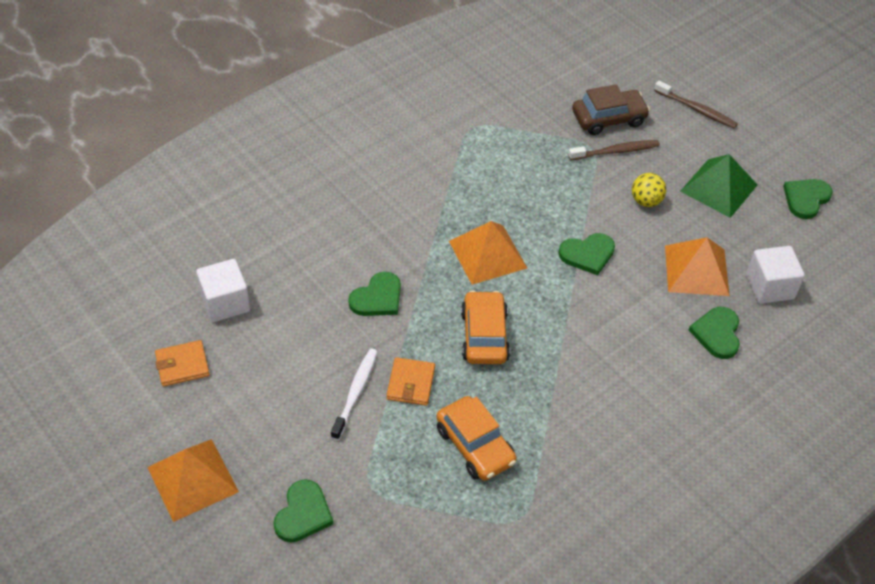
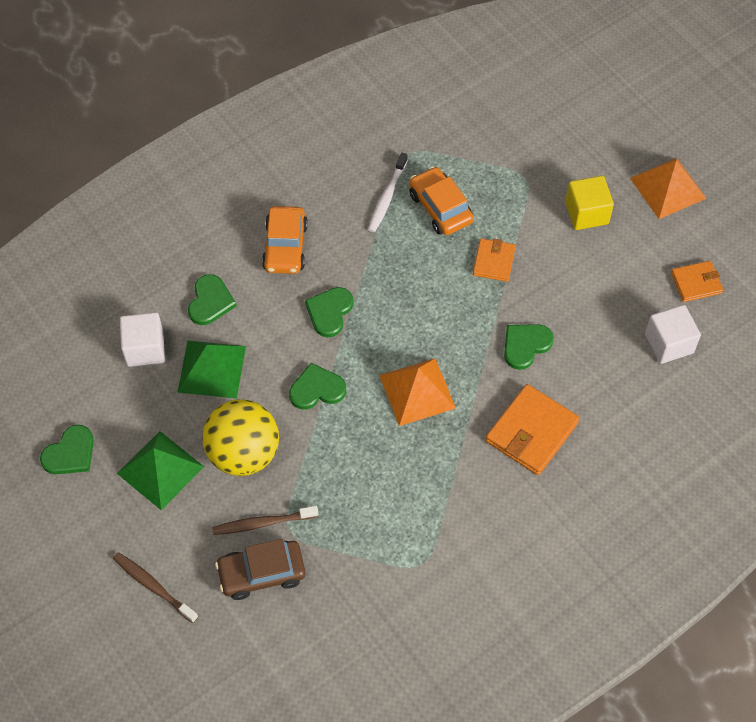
camera: 175 degrees left, 10 degrees up
green heart [273,479,334,542] -> green heart moved to [305,287,354,337]
white toothbrush [331,349,378,440] -> white toothbrush moved to [368,153,408,232]
orange car [461,290,510,364] -> orange car moved to [262,206,308,274]
yellow ball [632,173,666,207] -> yellow ball [202,399,279,476], size x2.08
orange pyramid [665,237,730,296] -> green pyramid [177,341,246,398]
none -> orange wallet [485,384,580,475]
none -> yellow cube [565,176,614,230]

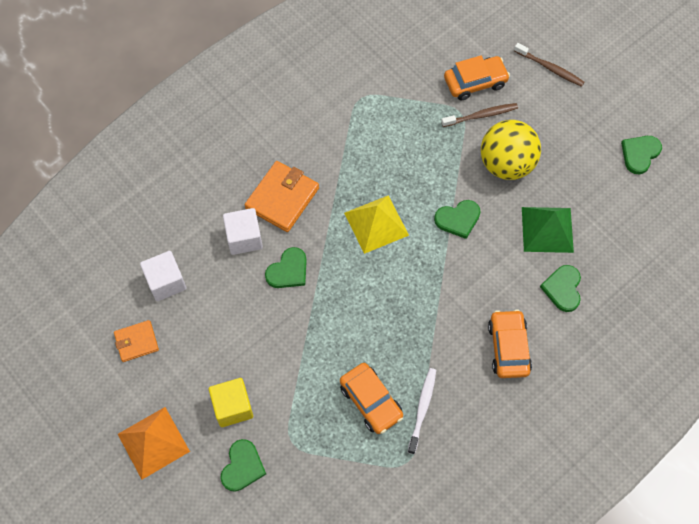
camera: 175 degrees right, 5 degrees up
green pyramid [117,431,204,510] -> none
white cube [120,312,165,367] -> white cube moved to [223,208,263,255]
brown car [215,539,306,600] -> orange car [444,55,510,101]
green heart [305,287,354,337] -> green heart moved to [220,439,266,492]
orange pyramid [379,358,456,426] -> yellow pyramid [344,195,409,254]
orange wallet [473,238,515,282] -> none

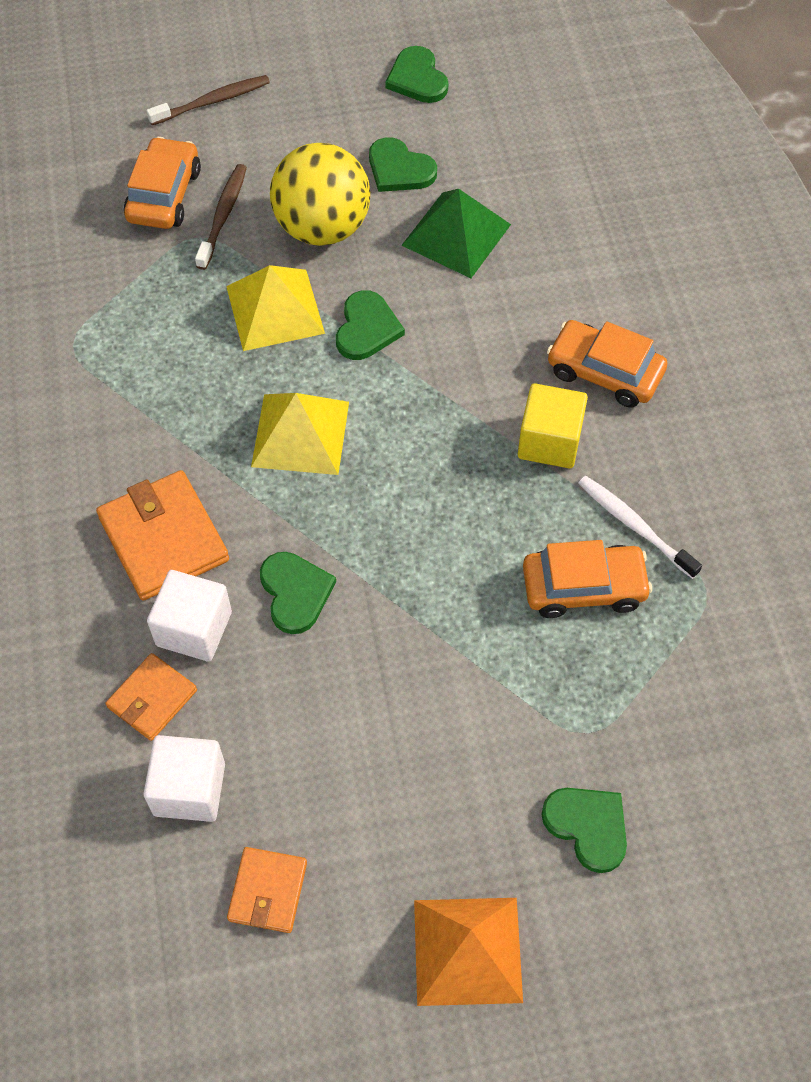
camera: 60 degrees left, 5 degrees down
yellow cube [209,378,253,427] -> yellow cube moved to [518,383,588,468]
green heart [540,265,581,312] -> green heart moved to [369,137,437,192]
none -> orange wallet [106,653,197,741]
none -> yellow pyramid [226,265,325,351]

